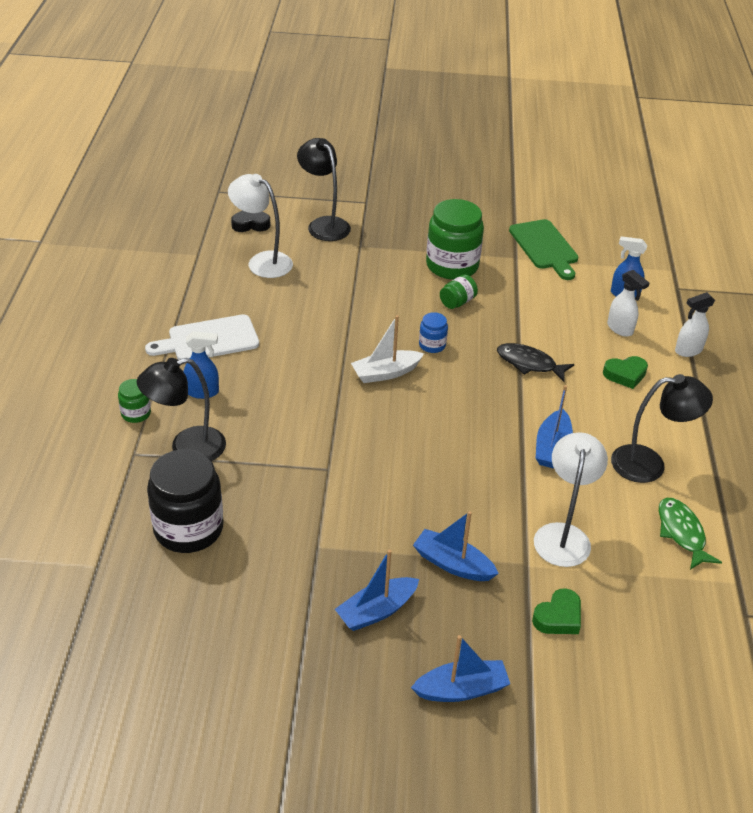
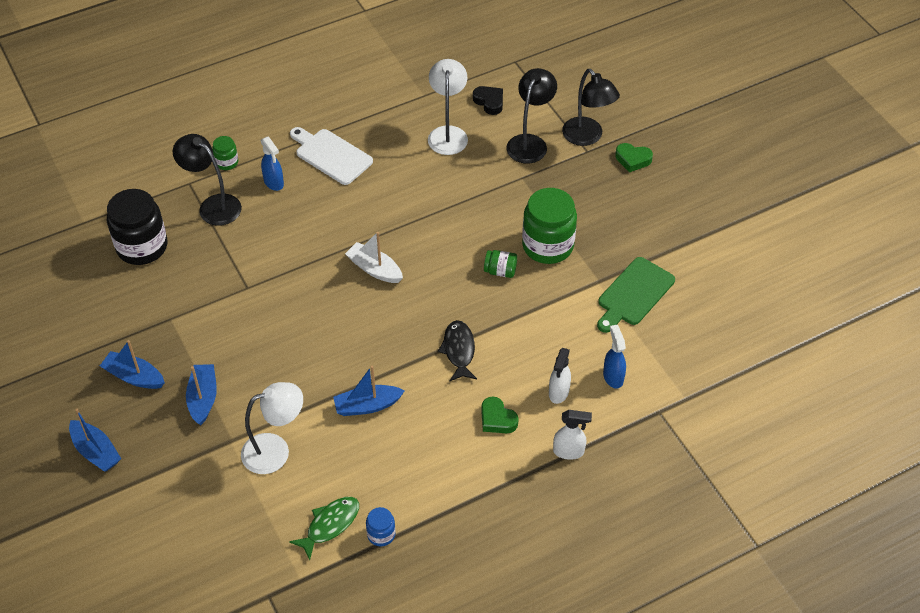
camera: 60 degrees right, 10 degrees up
blue jar [419,312,448,353] -> blue jar moved to [366,507,396,546]
green heart [532,588,581,634] -> green heart moved to [615,143,653,172]
black lamp [611,374,713,483] -> black lamp moved to [562,69,620,146]
white spray bottle [675,292,715,357] -> white spray bottle turned 150 degrees clockwise [553,410,592,460]

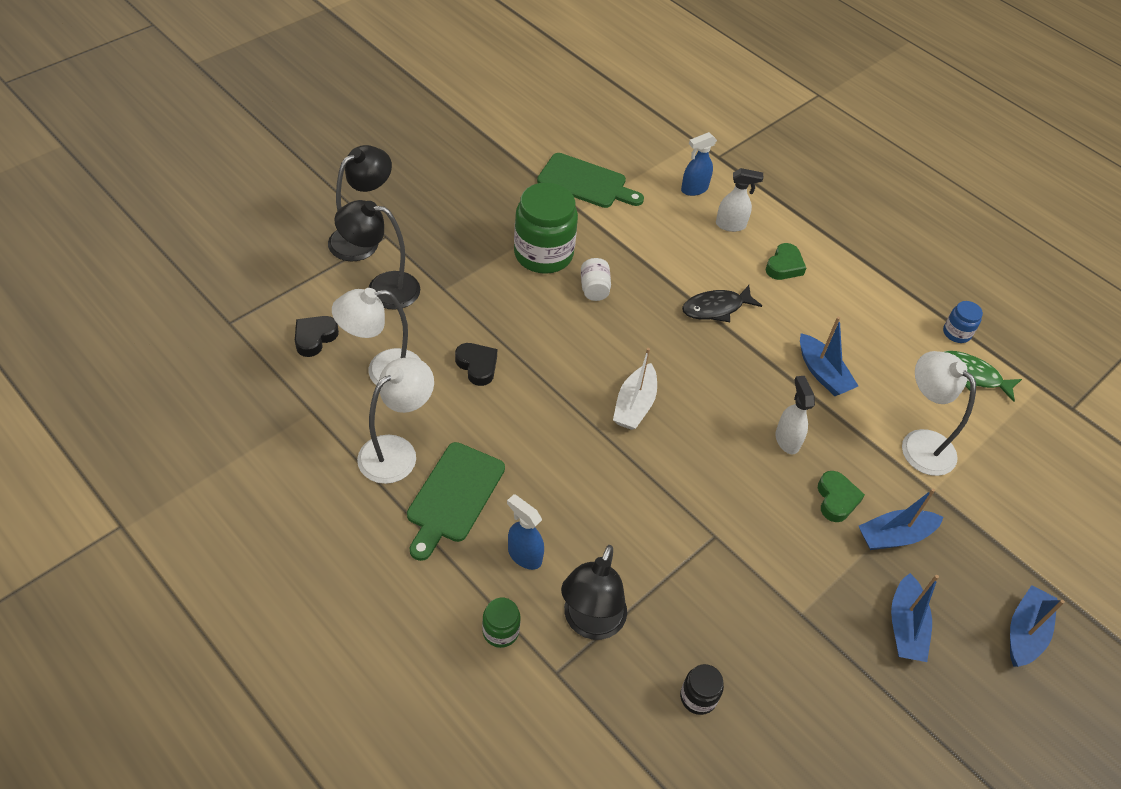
camera: 110 degrees left, 0 degrees up
black jar [107,189,167,265] -> black jar [680,664,724,715], size x0.47
blue spray bottle [261,136,284,191] -> blue spray bottle turned 90 degrees counterclockwise [507,494,544,570]
white cutting board [290,127,373,185] -> green cutting board [407,442,505,561]
green jar [484,250,517,278] -> white jar [581,258,611,301]
white spray bottle [553,410,592,460] -> white spray bottle moved to [775,376,815,454]
green heart [615,143,653,172] -> green heart moved to [818,471,865,522]
none -> white lamp [357,358,434,484]
none -> black heart [455,343,497,386]

